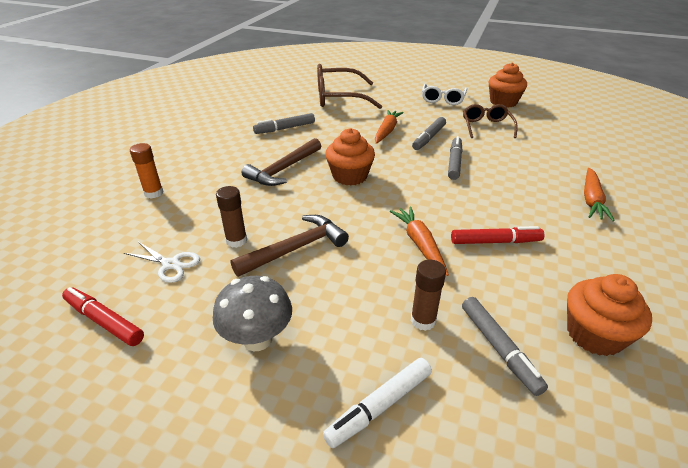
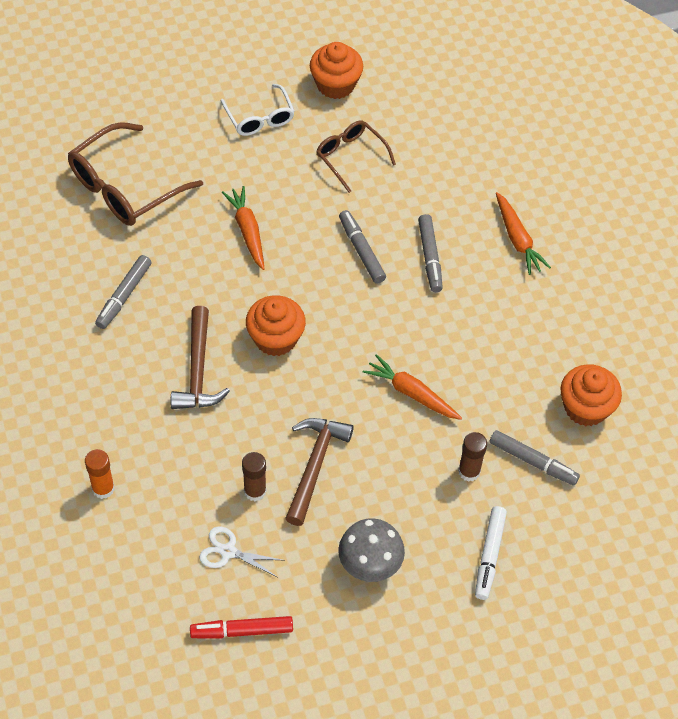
camera: 40 degrees left, 20 degrees up
white scissors [124,242,200,283] -> white scissors turned 150 degrees counterclockwise [199,527,282,577]
grey marker [412,117,446,150] -> grey marker moved to [418,214,443,292]
red marker [451,226,544,244] -> none

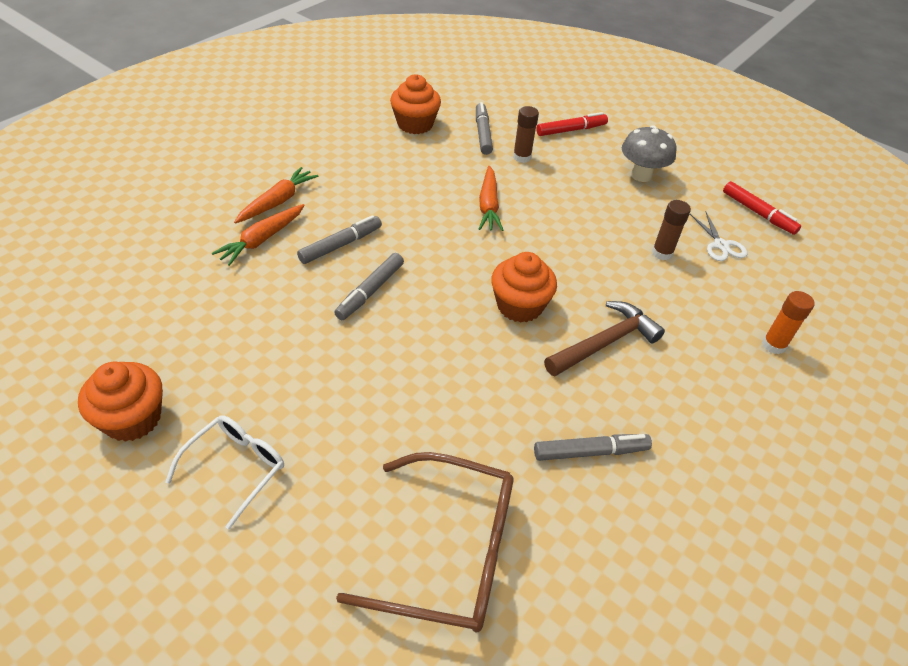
camera: 125 degrees left, 10 degrees down
orange carrot [222,186,264,270] -> orange carrot moved to [212,204,305,266]
brown hammer [285,418,354,526] -> none
brown glasses [316,120,396,193] -> none
white marker [475,506,507,600] -> red marker [536,112,608,136]

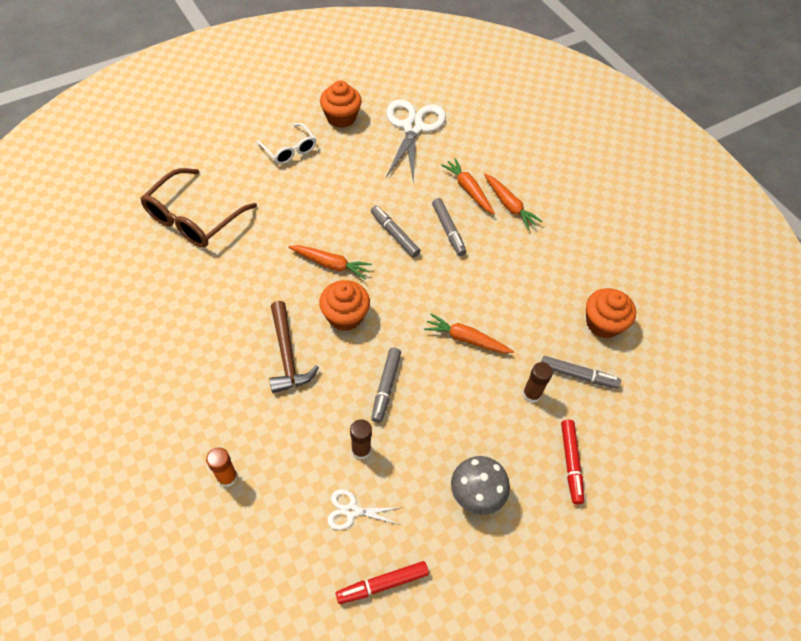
camera: 110 degrees right, 10 degrees up
grey marker [534,434,652,461] -> grey marker moved to [371,348,401,423]
none -> orange carrot [288,245,372,279]
none -> white scissors [386,99,446,183]

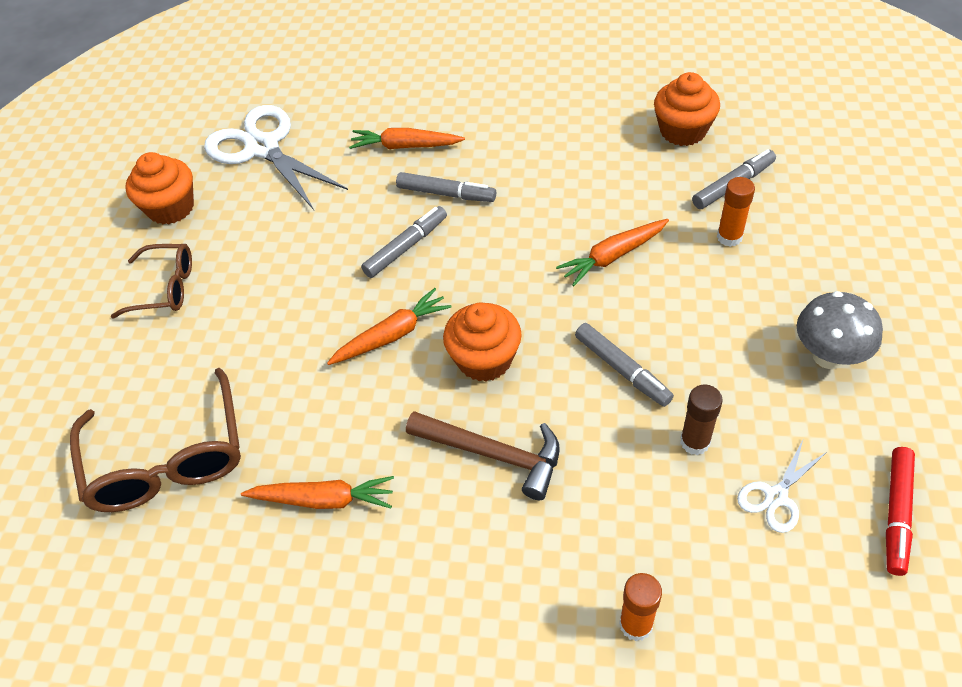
camera: 45 degrees left, 5 degrees down
white glasses [256,123,316,164] -> brown glasses [111,244,192,318]
grey marker [371,206,420,258] -> grey marker turned 135 degrees clockwise [361,206,447,278]
orange carrot [484,174,542,230] -> orange carrot moved to [241,476,394,509]
brown glue stick [523,362,553,403] -> orange glue stick [717,177,755,247]
red marker [561,420,584,505] -> none

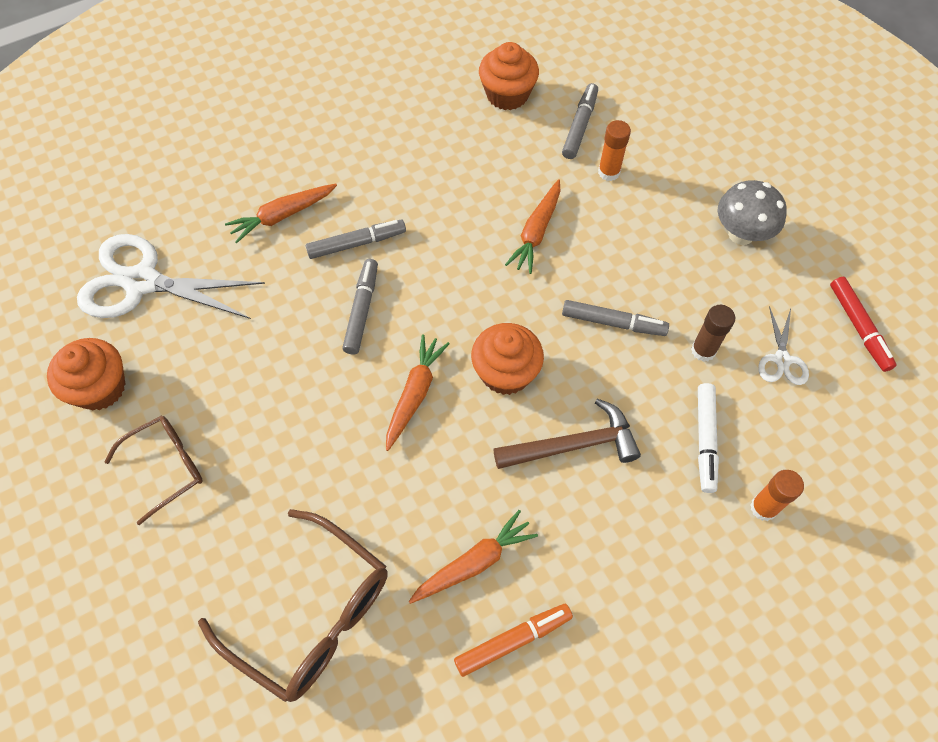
camera: 40 degrees left, 10 degrees up
none -> orange marker [454,604,573,677]
none -> white marker [698,383,719,493]

